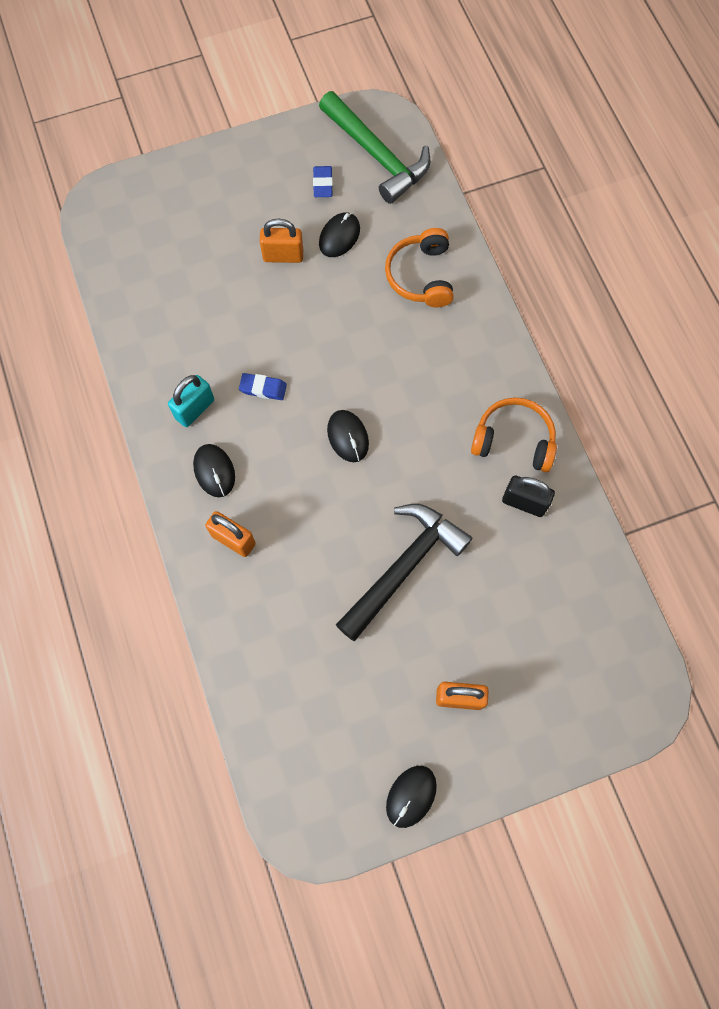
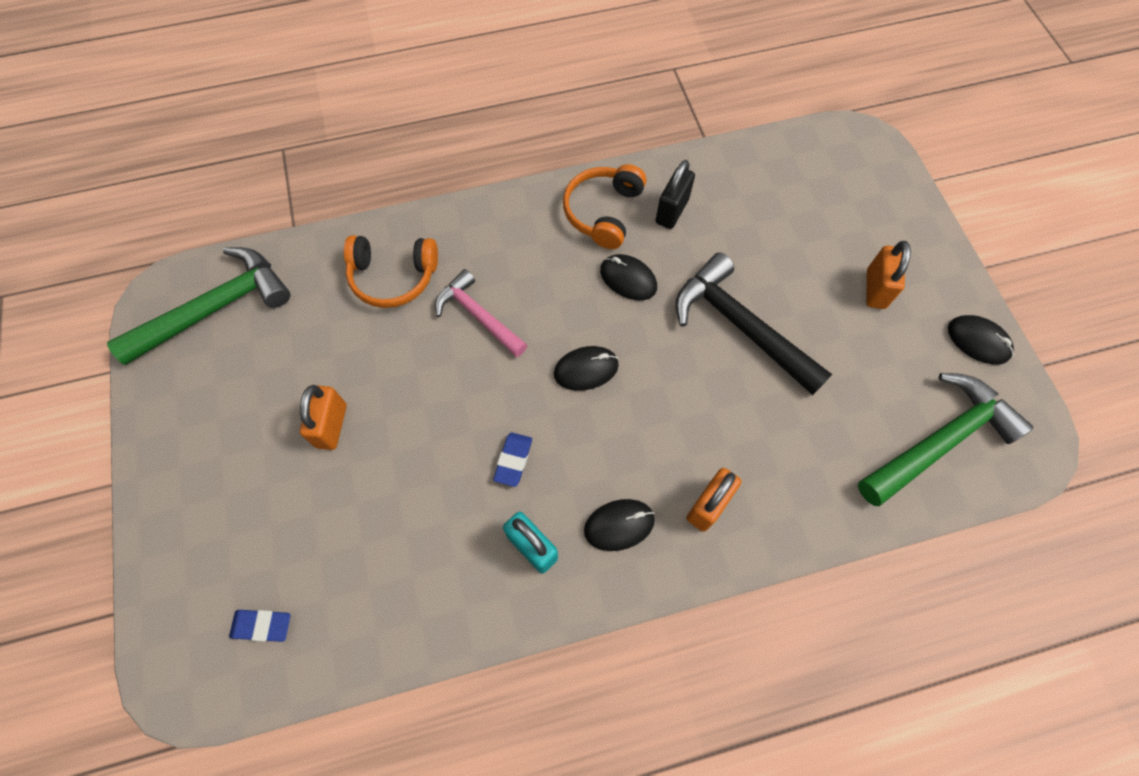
camera: 85 degrees left, 5 degrees down
blue eraser [313,166,333,197] -> blue eraser moved to [229,610,291,642]
black mouse [319,212,360,257] -> black mouse moved to [600,254,657,300]
none -> pink hammer [435,269,527,357]
none -> green hammer [858,373,1034,506]

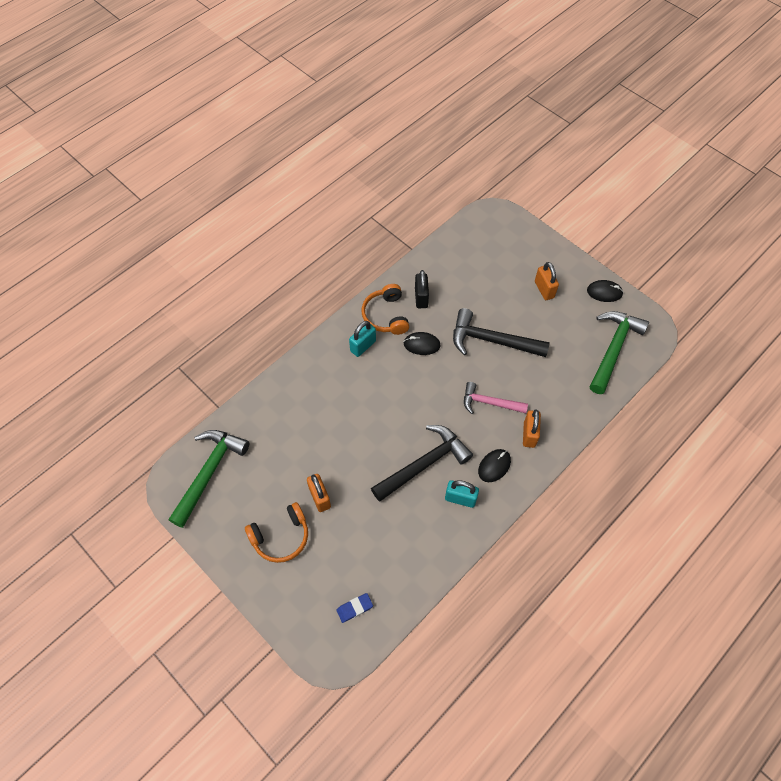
camera: 30 degrees left, 5 degrees down
orange headphones [344,235,438,308] -> orange headphones moved to [245,502,308,563]
pink hammer [435,269,527,357] -> pink hammer moved to [464,382,528,414]
blue eraser [493,432,532,487] -> black hammer [371,425,473,502]
black mouse [554,346,619,391] -> none
none -> turquoise padlock [349,321,376,357]

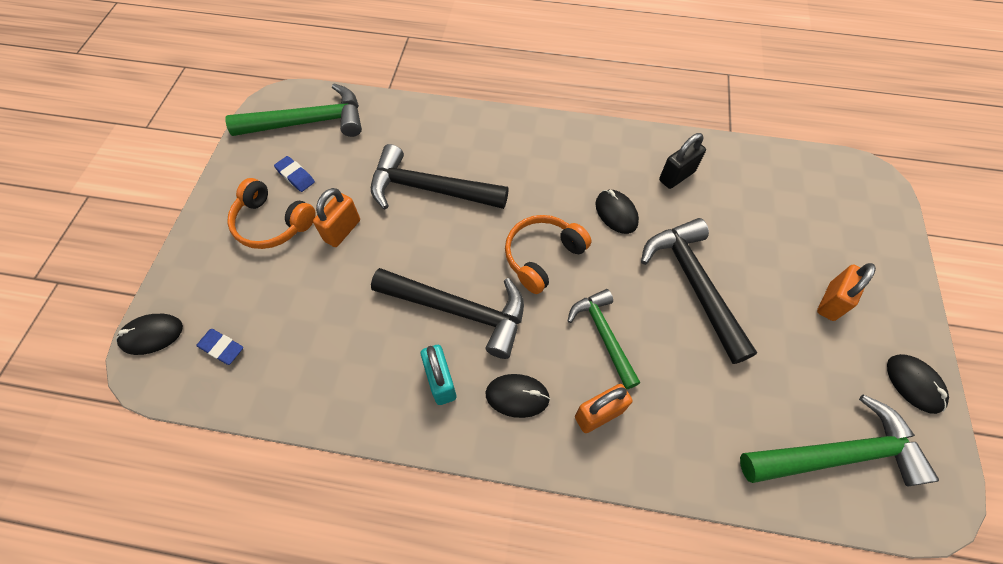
camera: 55 degrees right, 0 degrees up
turquoise padlock [349,321,376,357] -> none
orange headphones [362,284,409,335] -> orange headphones moved to [505,215,591,294]
pink hammer [464,382,528,414] -> green hammer [568,289,640,390]
none -> black mouse [116,314,183,355]
none -> blue eraser [274,156,315,192]
none -> black hammer [371,144,509,209]

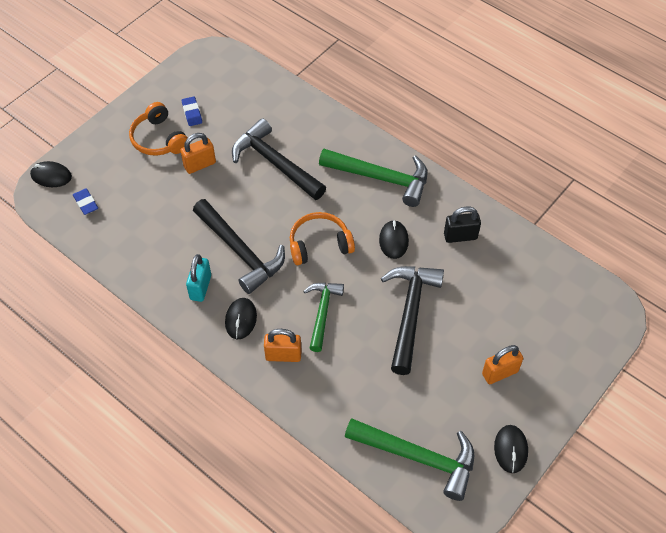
camera: 30 degrees right, 5 degrees down
green hammer [225,84,362,137] -> green hammer moved to [319,149,428,207]
black mouse [485,374,550,418] -> black mouse turned 60 degrees clockwise [225,298,257,339]

